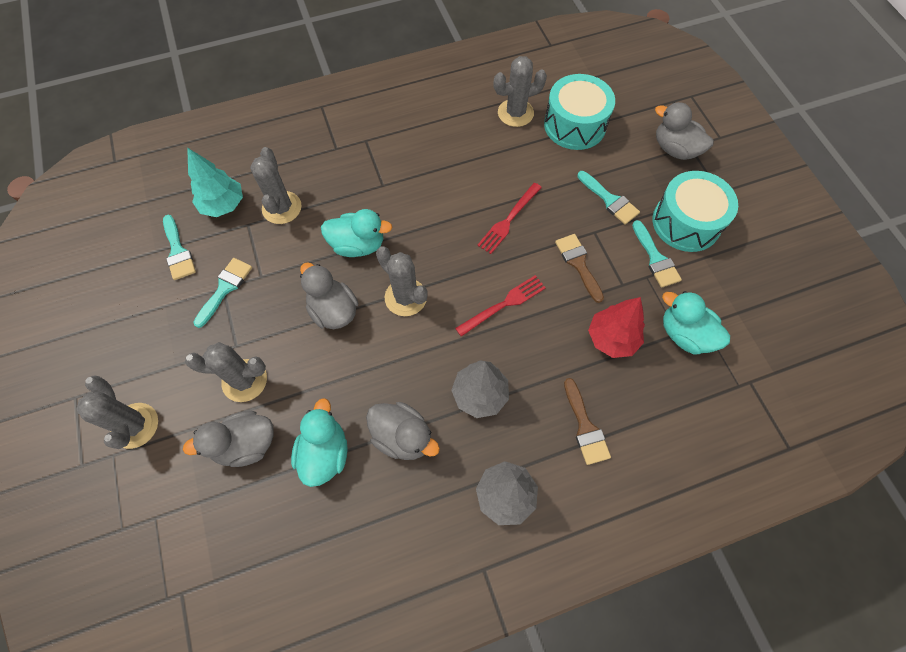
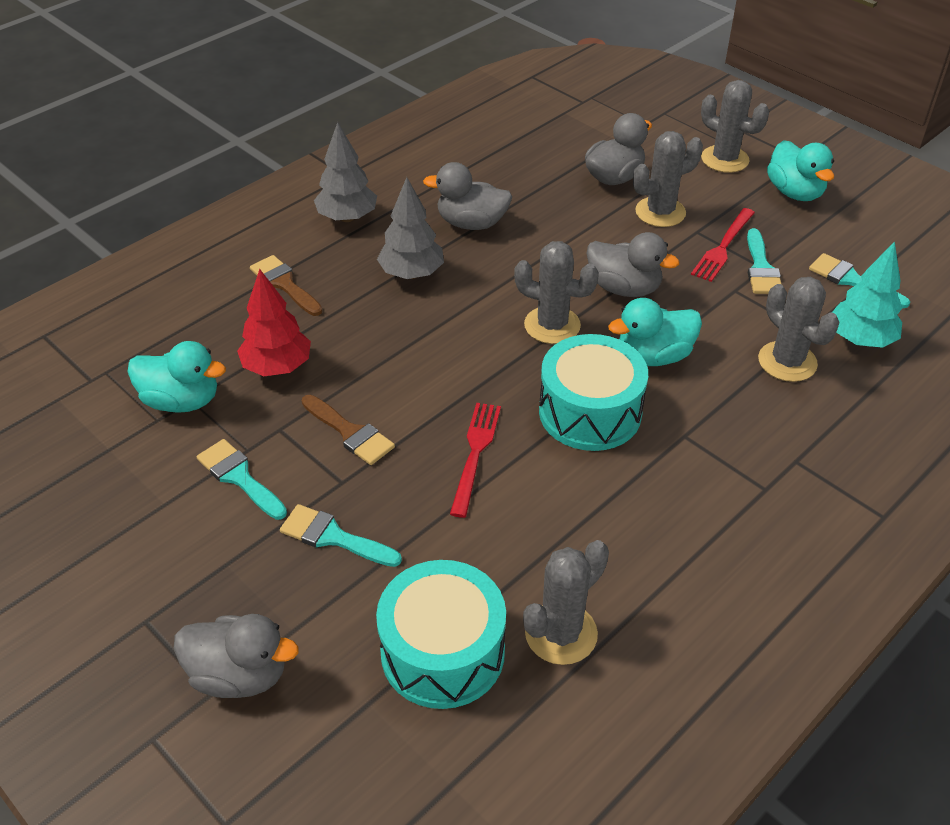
camera: 155 degrees right, 20 degrees down
turquoise duck [291,398,348,487] -> turquoise duck moved to [767,140,834,201]
red fork [455,275,546,337] -> red fork moved to [691,208,755,282]
turquoise drum [653,171,738,252] -> turquoise drum moved to [539,334,648,451]

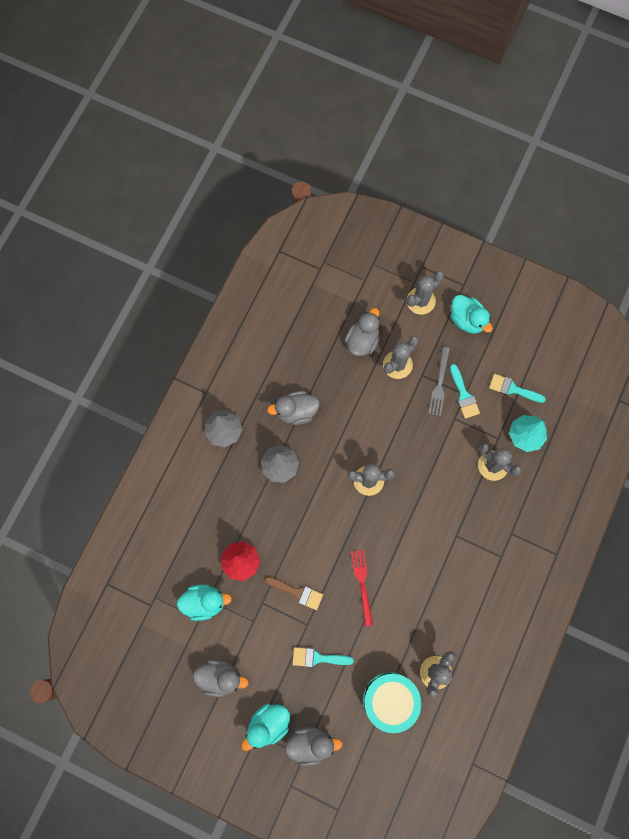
camera: 20 degrees left, 30 degrees up
turquoise brush [197,439,287,520] -> none
brown brush [250,255,322,316] -> none
turquoise drum [539,334,648,451] -> none
grey duck [587,232,679,297] -> grey duck moved to [193,659,249,697]
turquoise duck [608,298,702,366] -> turquoise duck moved to [241,703,290,751]
red fork [691,208,755,282] -> grey fork [429,347,450,416]
grey cactus [701,80,769,173] -> grey cactus turned 60 degrees counterclockwise [406,271,444,315]

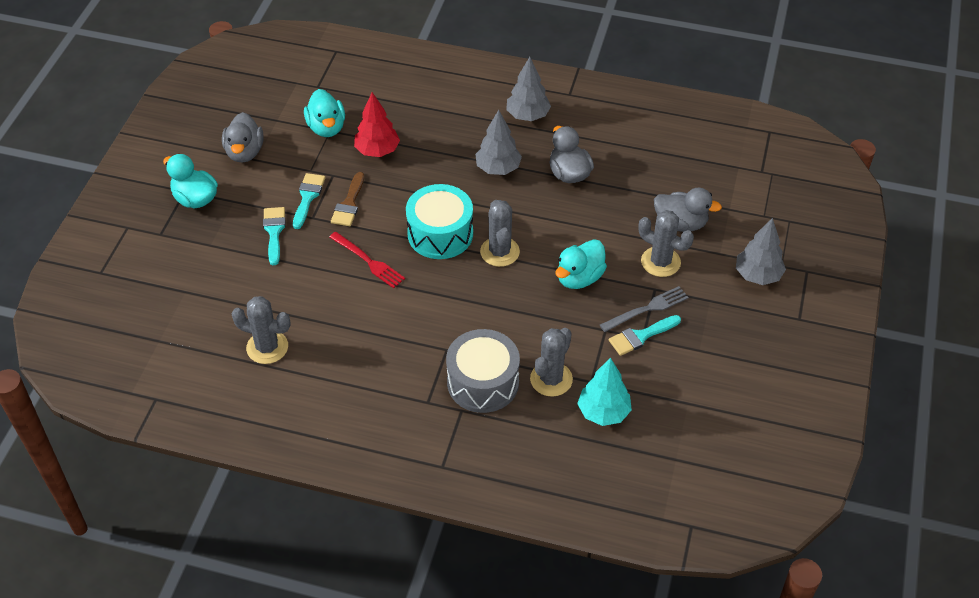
camera: 80 degrees right, 25 degrees down
grey duck [285,727,343,766] -> none
red fork [351,549,373,626] -> red fork turned 60 degrees clockwise [329,232,405,288]
turquoise drum [363,672,421,733] -> turquoise drum moved to [406,184,473,259]
grey cactus [406,271,444,315] -> grey tree [736,218,786,285]
grey fork [429,347,450,416] -> grey fork turned 150 degrees clockwise [600,286,689,332]
turquoise duck [450,295,493,334] -> turquoise duck moved to [556,239,607,289]
turquoise brush [489,374,546,403] -> turquoise brush moved to [293,173,325,229]
none -> grey drum [446,329,520,413]

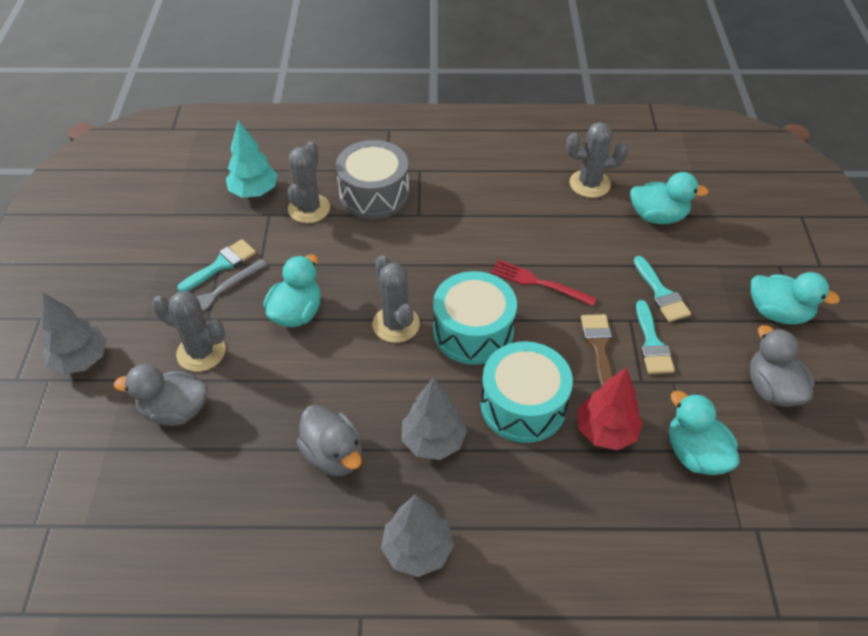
camera: 165 degrees right, 0 degrees up
none -> turquoise drum [481,341,573,443]
none -> turquoise duck [630,172,709,224]

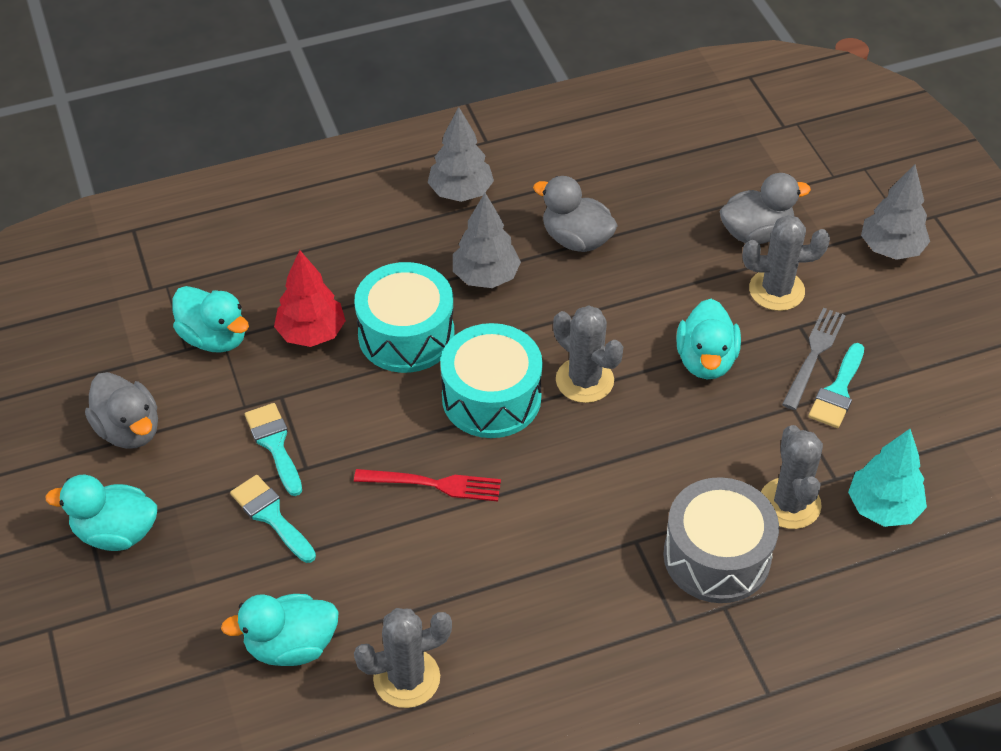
camera: 160 degrees right, 0 degrees up
brown brush [581,314,613,386] -> none

